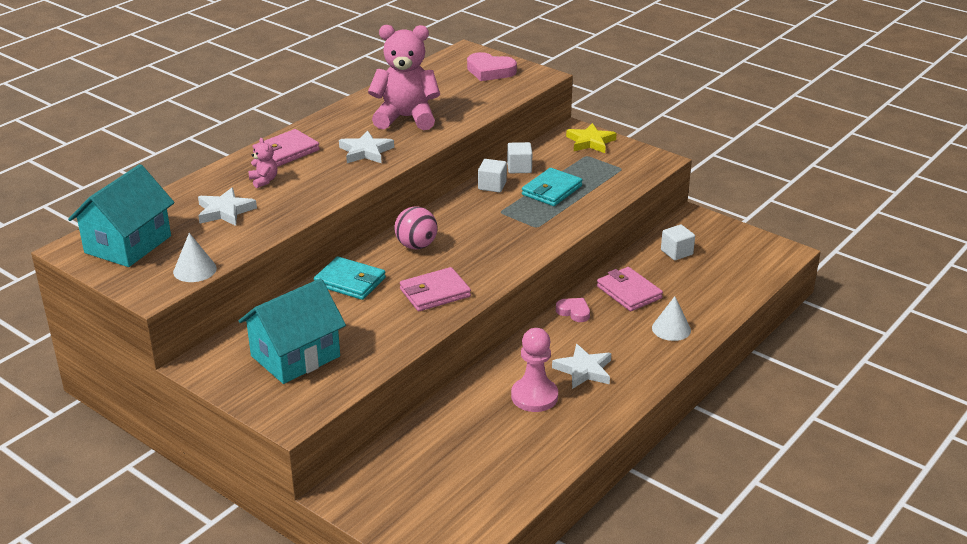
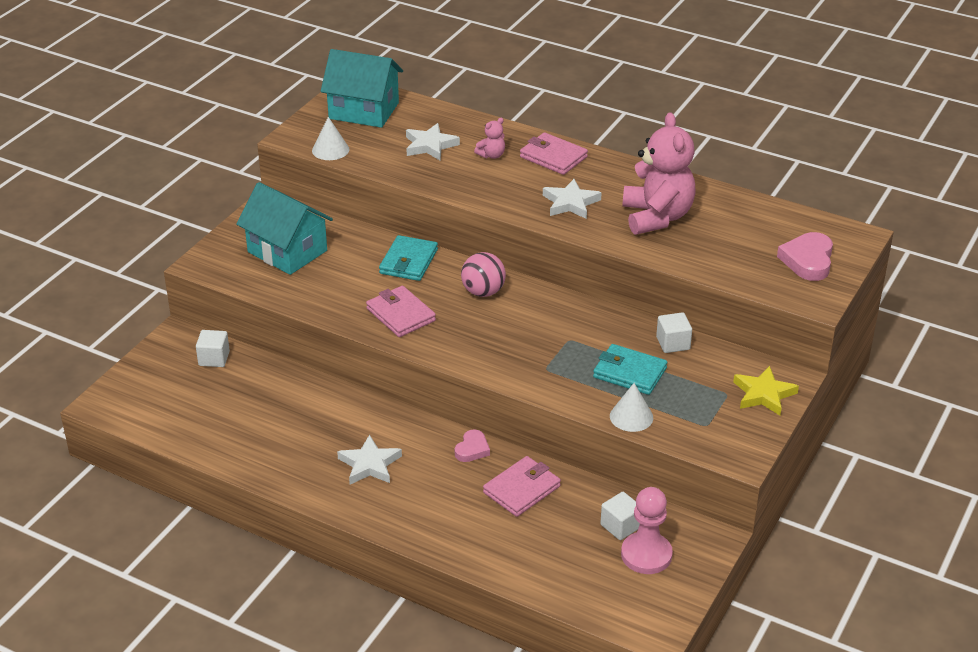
camera: 80 degrees right, 5 degrees up
white cube [478,159,507,192] -> white cube moved to [196,330,230,367]
pink pawn [511,328,558,412] -> pink pawn moved to [621,487,673,574]
white cone [652,296,691,341] -> white cone moved to [610,383,653,432]

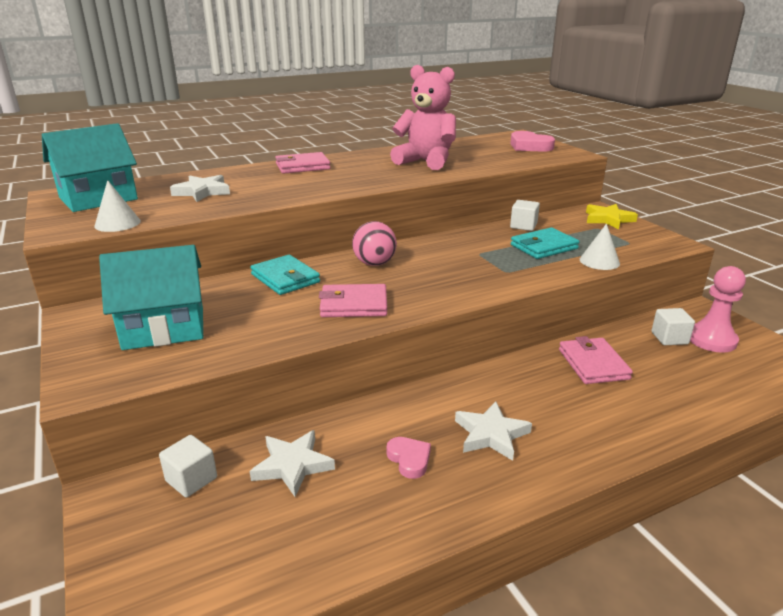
camera: 55 degrees left, 10 degrees down
pink heart [455,429,490,462] -> pink heart moved to [387,437,431,479]
pink teddy bear [474,118,505,159] -> none
white star [543,179,602,219] -> white star moved to [250,430,335,497]

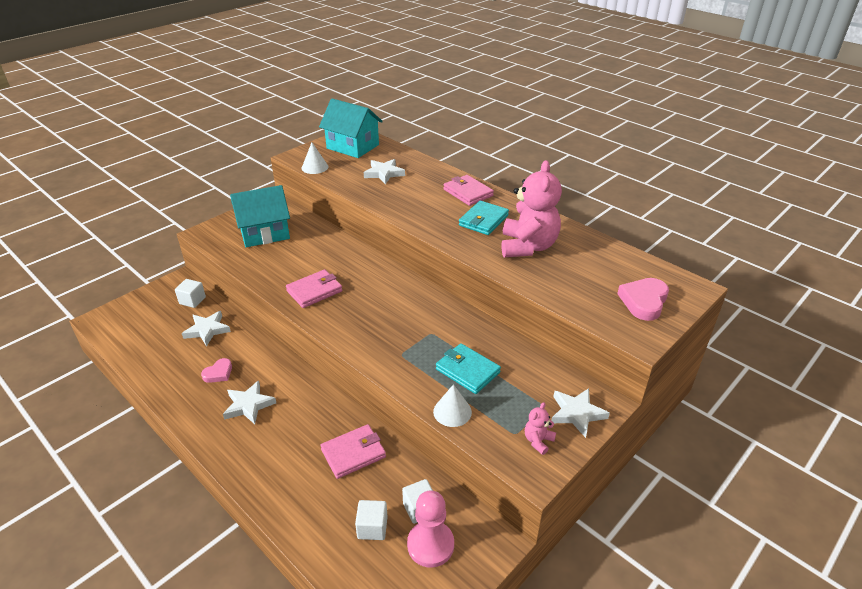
camera: 70 degrees right, 10 degrees up
turquoise house [99,245,203,350] -> turquoise house turned 75 degrees counterclockwise [230,185,290,247]
turquoise wallet [250,255,320,295] -> turquoise wallet moved to [459,201,509,235]
pink wallet [319,284,387,317] -> pink wallet turned 75 degrees clockwise [286,269,342,308]
pink ball [352,221,397,266] -> none
white cube [510,200,540,231] -> white cube moved to [355,500,388,540]
yellow star [586,204,638,229] -> white star [551,388,610,438]
none -> pink teddy bear [525,402,556,455]

